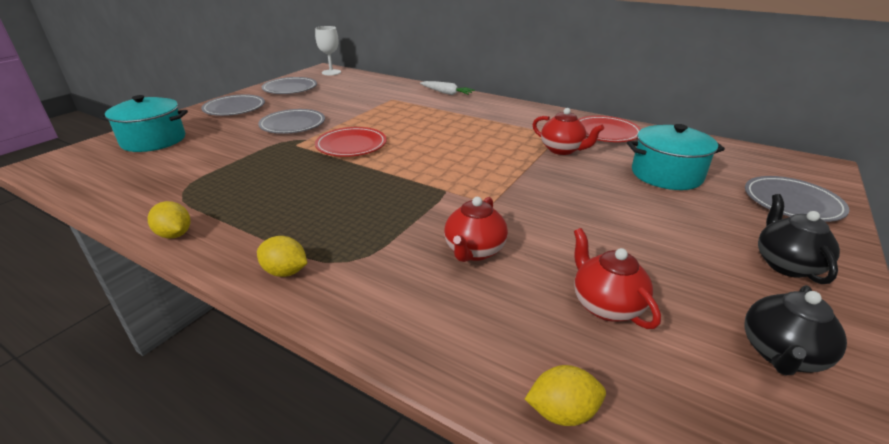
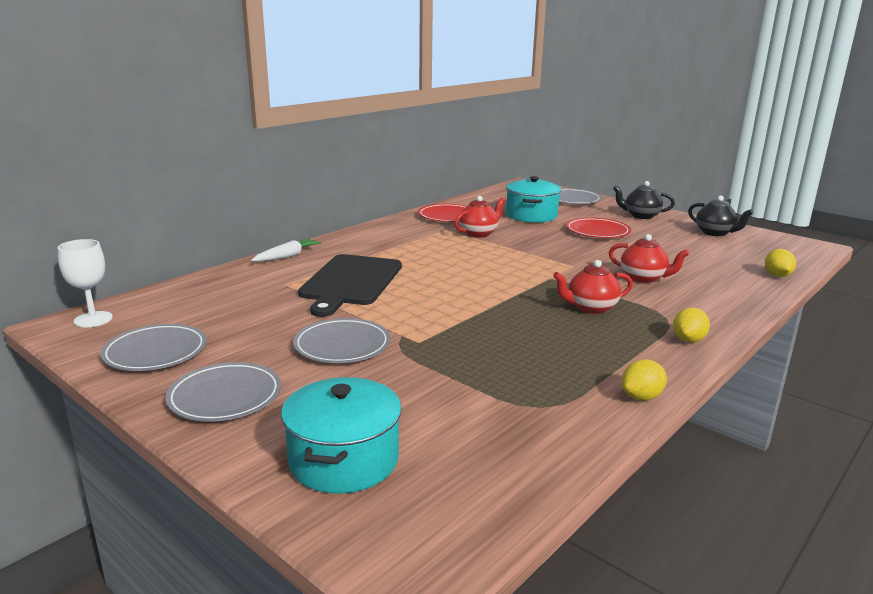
camera: 80 degrees left, 10 degrees down
red plate [315,127,387,157] -> red plate moved to [566,217,631,238]
red teapot [574,228,661,329] -> red teapot moved to [553,260,633,314]
none -> black cutting board [298,254,402,317]

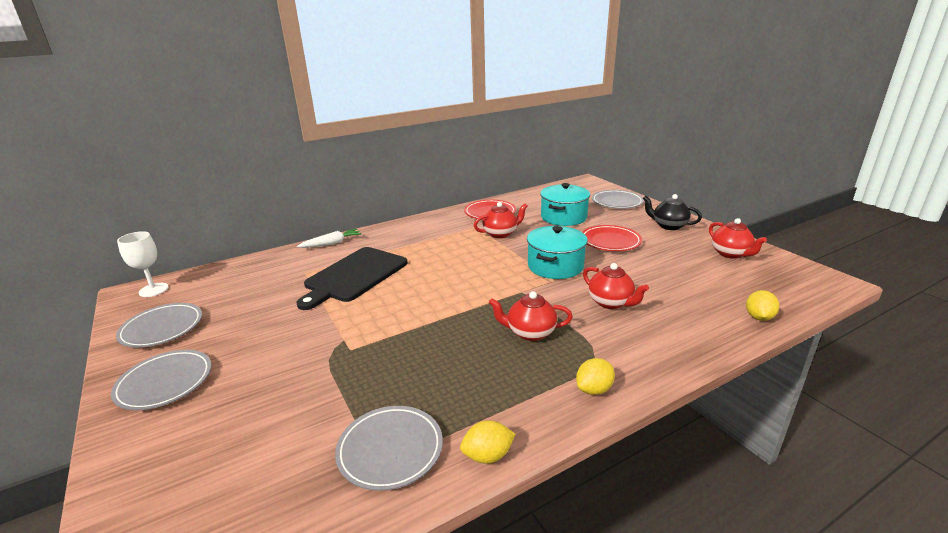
camera: 20 degrees right, 5 degrees up
turquoise pot [281,377,402,494] -> turquoise pot moved to [527,226,588,279]
grey plate [293,318,390,363] -> grey plate moved to [335,406,443,491]
black teapot [688,195,753,236] -> red teapot [709,218,767,259]

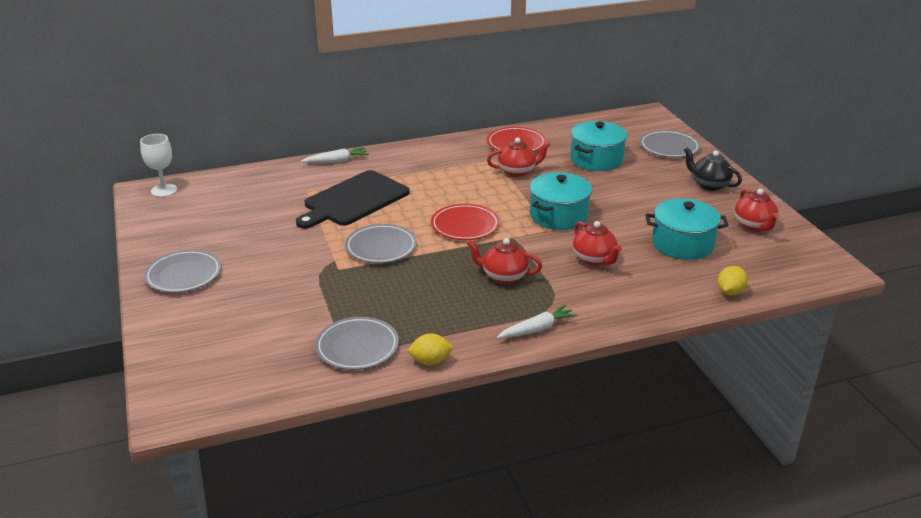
camera: 10 degrees right, 5 degrees up
grey plate [116,303,202,348] -> grey plate moved to [345,224,417,263]
yellow lemon [576,358,615,395] -> white carrot [497,305,578,338]
red plate [583,225,642,251] -> red plate moved to [431,204,500,240]
none -> turquoise pot [645,198,729,260]

